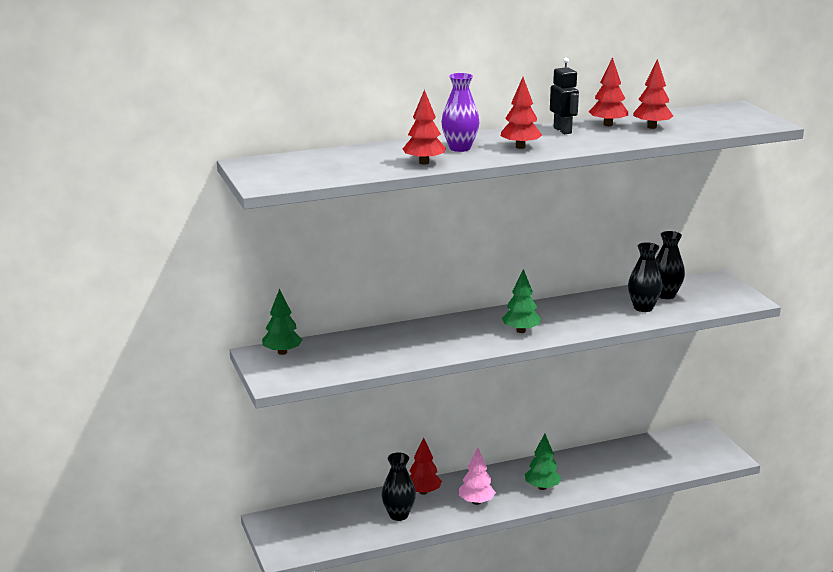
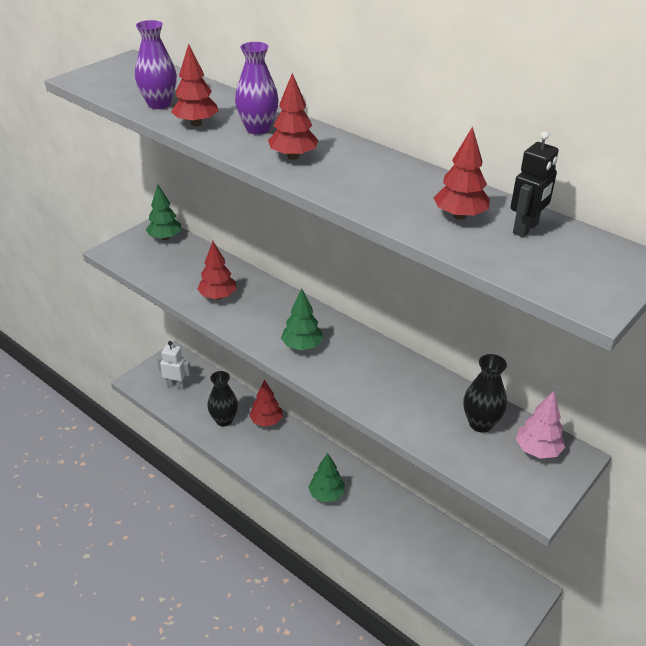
camera: 60 degrees right, 15 degrees up
pink tree [459,447,496,505] -> pink tree moved to [516,391,565,459]
black robot [550,58,579,134] -> black robot moved to [510,132,559,237]
red tree [589,57,628,126] -> red tree moved to [197,241,237,300]
black vase [628,242,663,312] -> none
none -> purple vase [135,20,177,109]
none -> white robot [157,341,191,390]

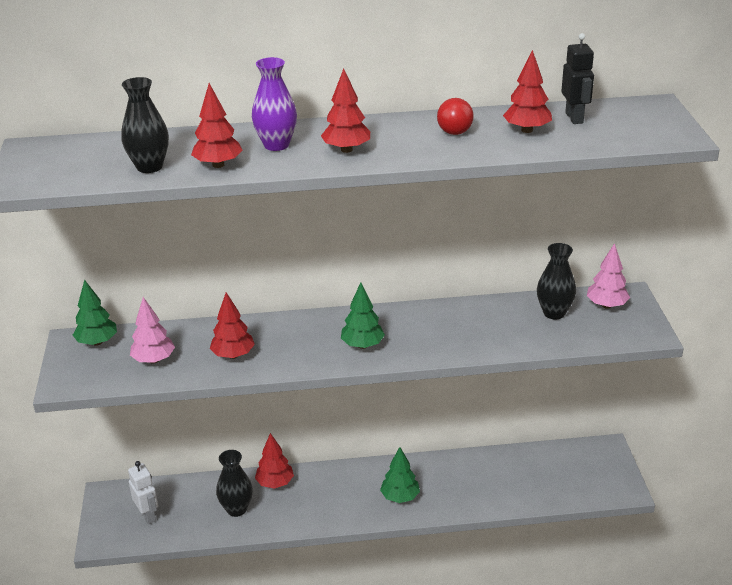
camera: 45 degrees left, 5 degrees down
purple vase [135,20,177,109] -> black vase [121,77,169,173]
white robot [157,341,191,390] -> white robot turned 90 degrees clockwise [128,461,158,524]
none -> pink tree [130,297,175,364]
none -> red light bulb [437,98,474,135]

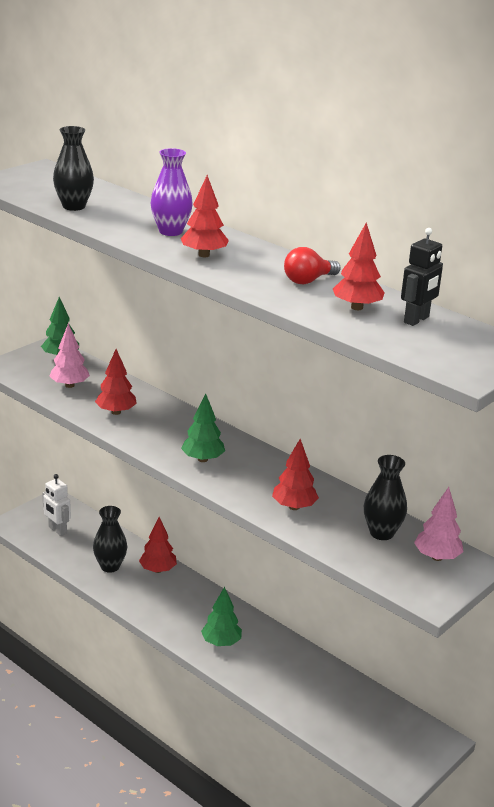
camera: 45 degrees right, 5 degrees down
white robot [128,461,158,524] -> white robot turned 120 degrees clockwise [42,474,71,536]
red tree [191,83,243,168] -> red tree moved to [272,439,319,510]

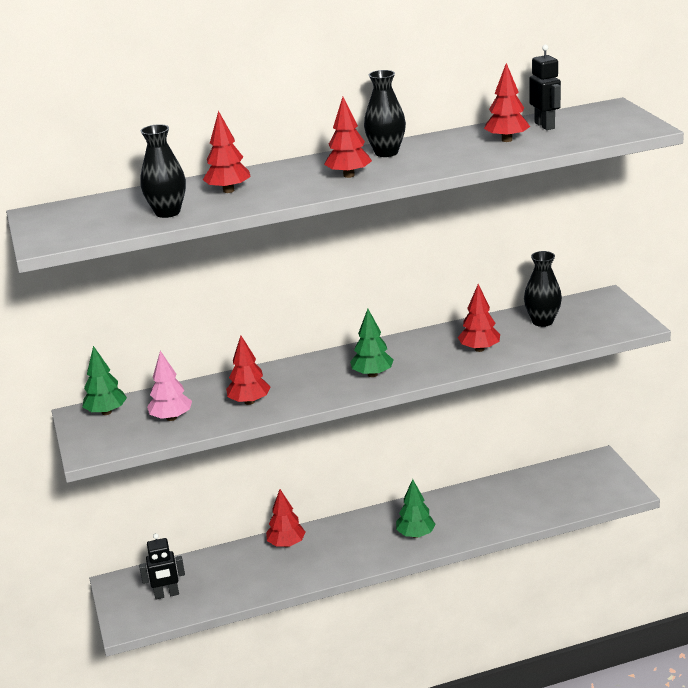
camera: 55 degrees left, 0 degrees up
white robot [42,474,71,536] -> black robot [139,533,185,599]
black vase [93,506,127,573] -> black vase moved to [364,70,406,157]
purple vase [151,148,193,236] -> none
red light bulb [284,247,341,284] -> none
pink tree [414,487,464,561] -> none
none -> red tree [203,111,251,193]

